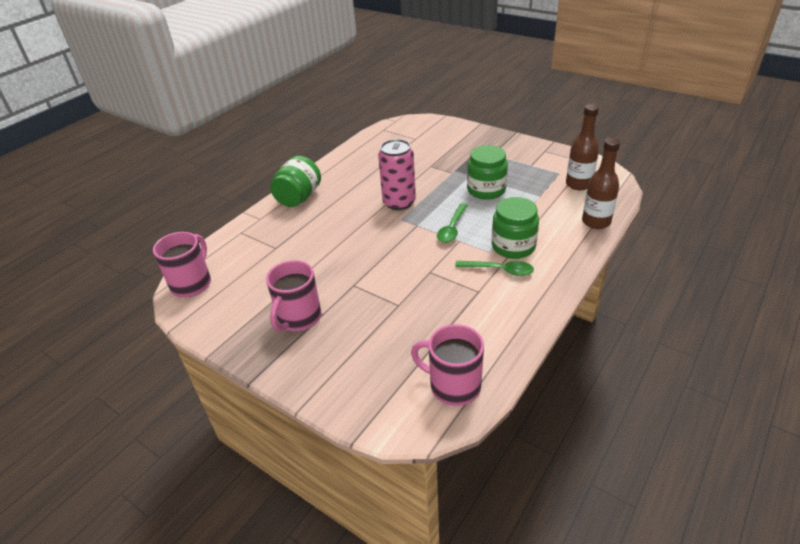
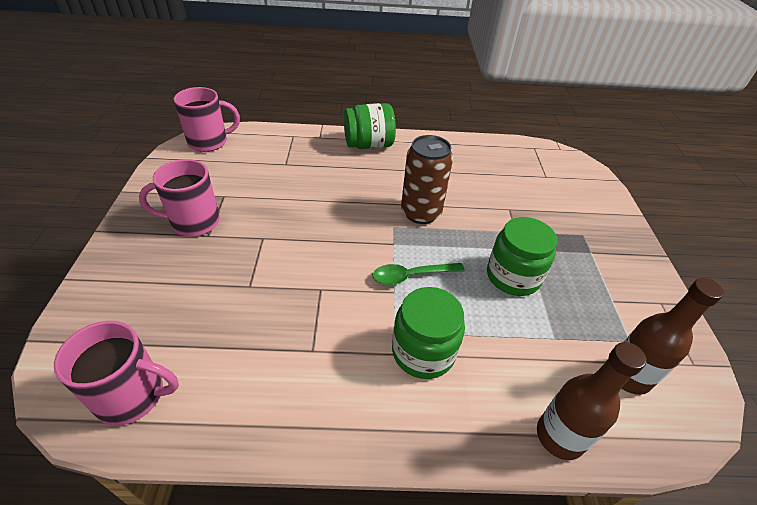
camera: 50 degrees right, 5 degrees up
pink can [378,139,416,210] -> brown can [401,135,453,224]
pink mug [411,324,484,406] -> pink mug turned 105 degrees clockwise [54,321,179,426]
green spoon [455,261,534,276] -> none

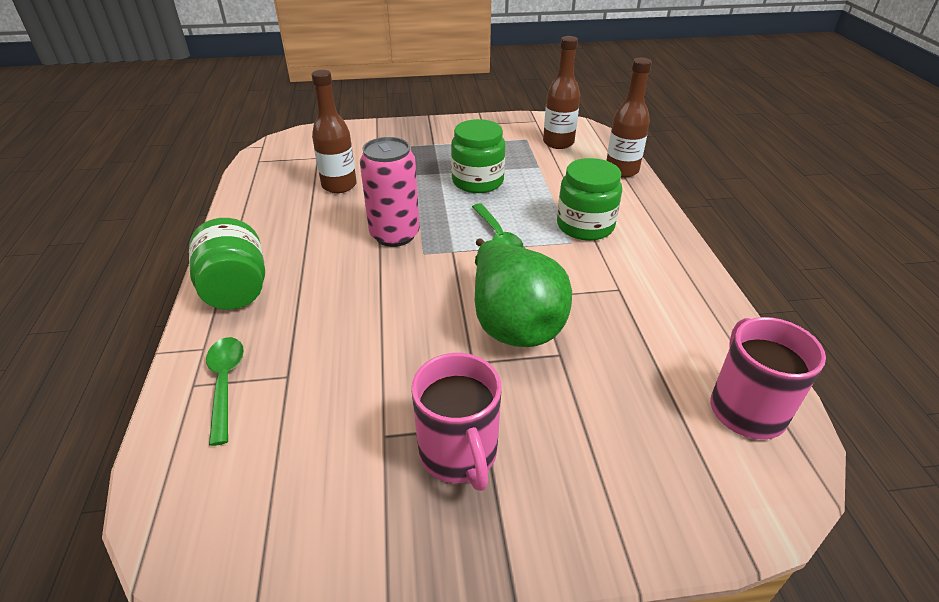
camera: 95 degrees left, 5 degrees down
pink mug [174,87,240,152] -> none
brown can [401,135,453,224] -> pink can [360,137,420,247]
none -> green spoon [206,337,244,446]
none -> brown bottle [311,70,357,193]
none -> green pear [475,238,572,347]

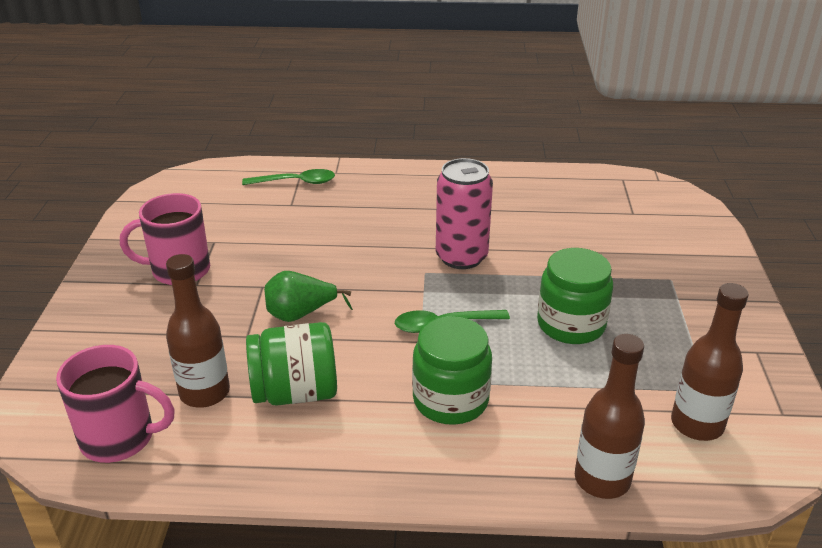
camera: 100 degrees right, 5 degrees down
green jar [189,218,265,309] -> green jar moved to [246,322,337,406]
brown bottle [311,70,357,193] -> brown bottle moved to [166,254,230,408]
green pear [475,238,572,347] -> green pear [264,271,353,322], size x0.57

